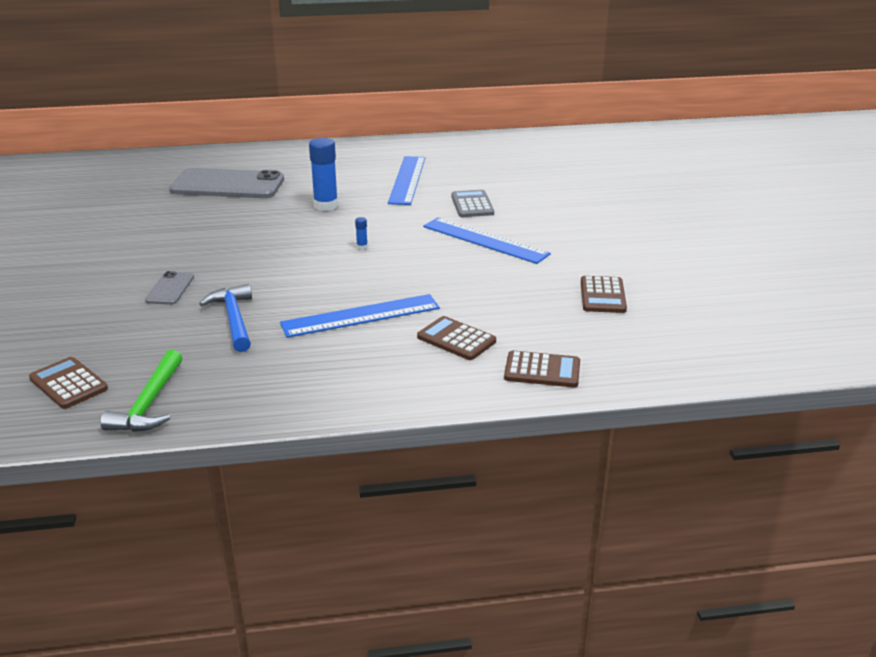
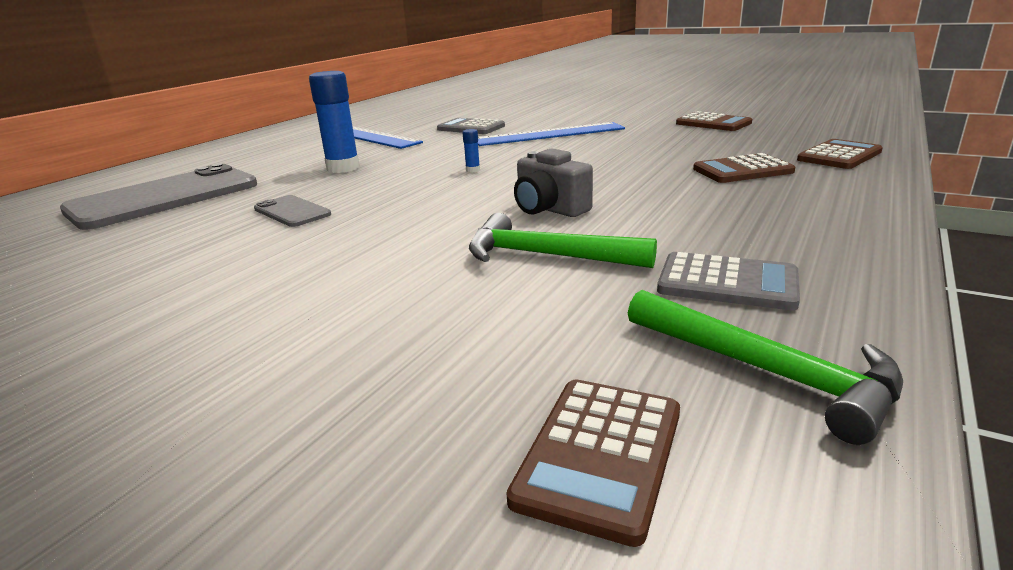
camera: 50 degrees left, 5 degrees down
brown calculator [29,357,108,409] -> brown calculator turned 60 degrees counterclockwise [506,379,680,547]
grey phone [145,271,194,305] -> grey phone moved to [254,195,331,227]
blue hammer [199,284,252,352] -> green hammer [469,213,657,268]
blue ruler [280,294,440,338] -> none
none -> grey camera [514,148,593,217]
none -> grey calculator [657,252,800,310]

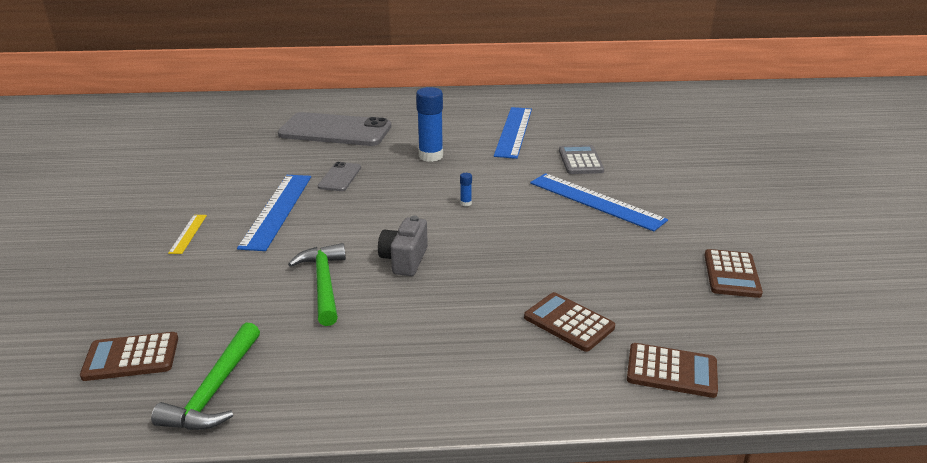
camera: 55 degrees right, 5 degrees up
grey calculator [657,252,800,310] -> none
none -> yellow ruler [168,215,207,254]
none -> blue ruler [237,175,311,251]

